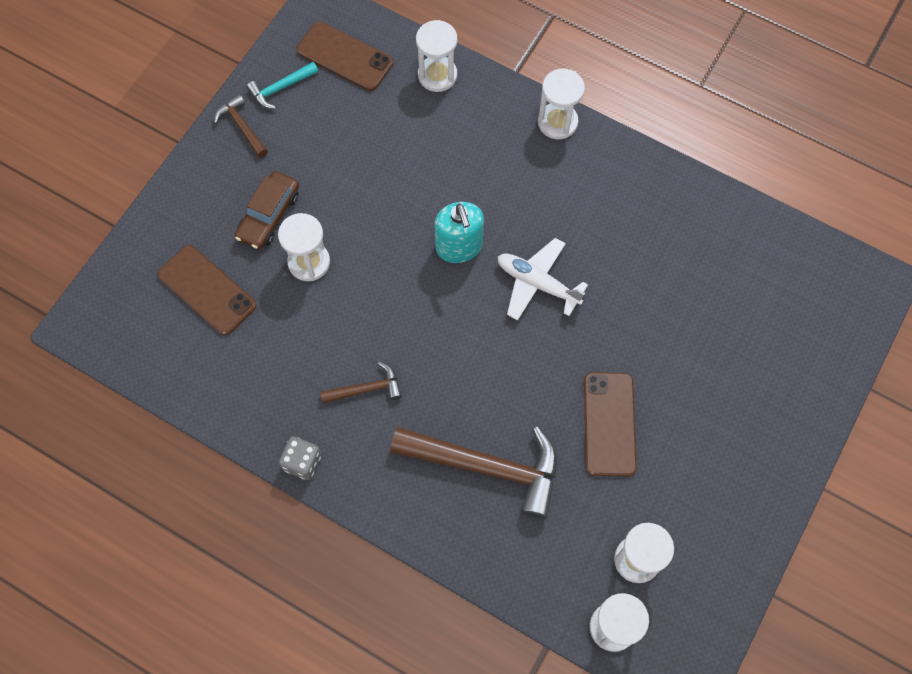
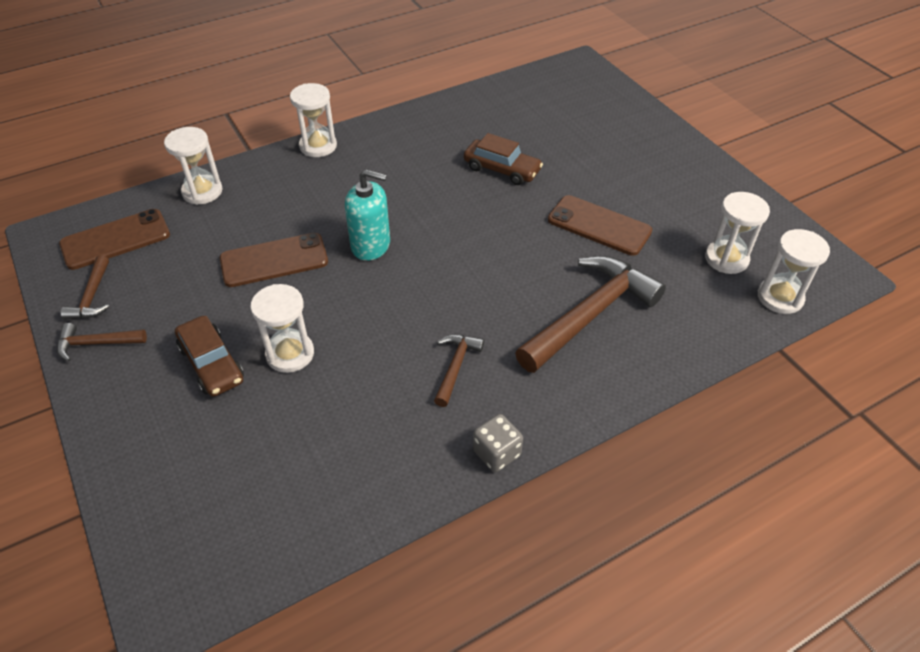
camera: 60 degrees left, 20 degrees down
brown phone [157,245,257,336] -> brown phone moved to [220,233,328,287]
turquoise hammer [247,62,318,109] -> brown hammer [61,256,110,320]
white plane [497,238,588,321] -> none
none -> brown car [464,133,543,185]

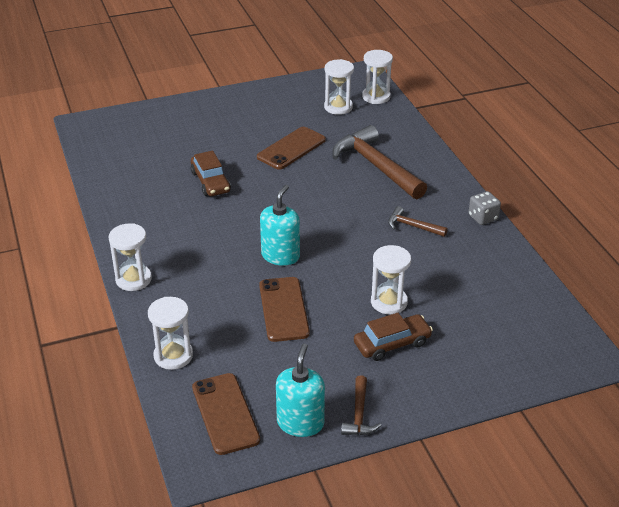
camera: 80 degrees left, 10 degrees down
brown hammer [61,256,110,320] -> turquoise soap dispenser [276,343,325,437]
brown car [464,133,543,185] -> brown car turned 120 degrees clockwise [191,151,231,196]

